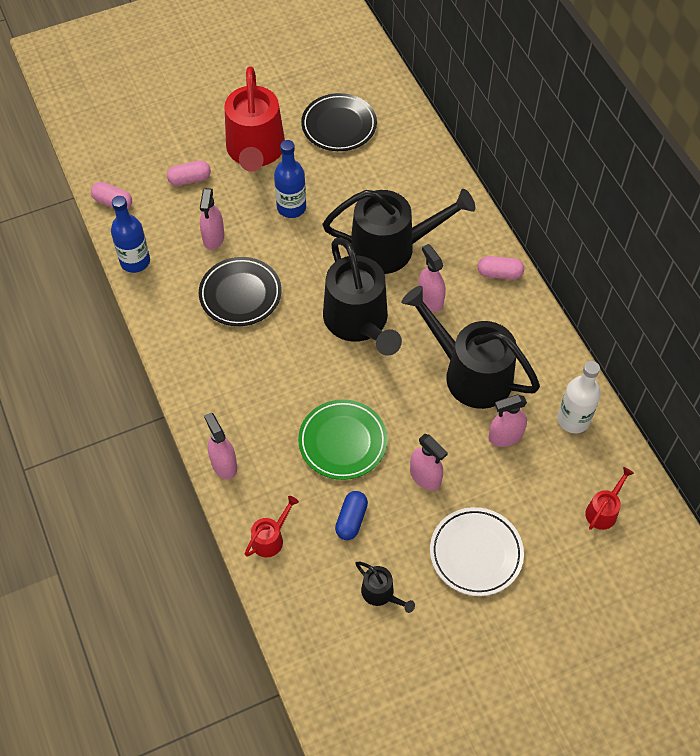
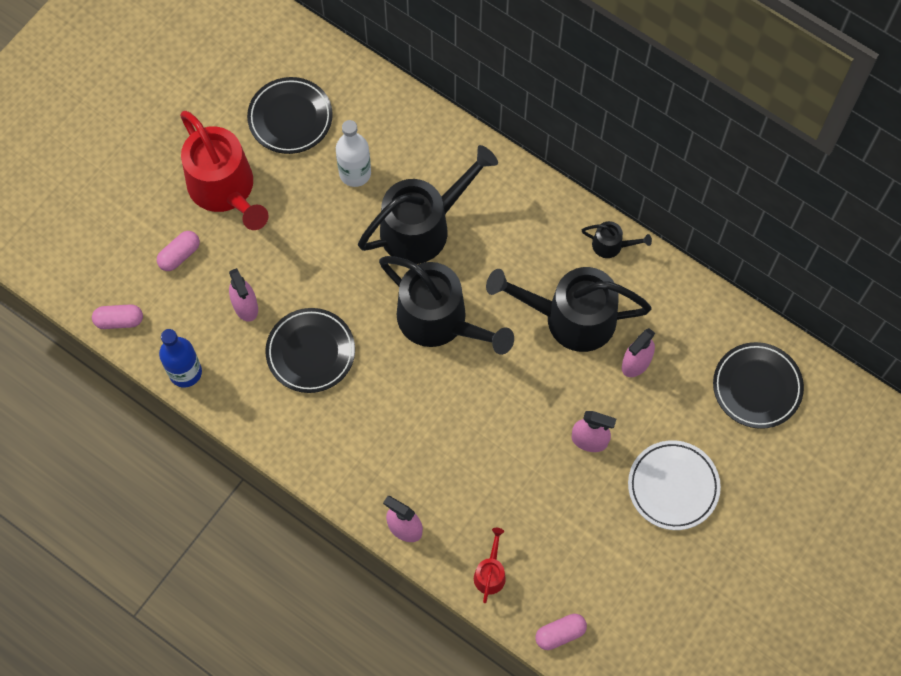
camera: 30 degrees left, 10 degrees up
blue bottle [274,140,306,218] -> none
green plate [298,399,387,480] -> none
blue capsule [335,491,368,540] -> none
black watering can [355,561,415,613] -> black watering can moved to [582,221,652,258]
pink spray bottle [418,244,445,312] -> none
pink capsule [478,256,524,280] -> pink capsule moved to [535,614,587,650]
white bottle [558,361,601,433] -> white bottle moved to [336,120,371,187]
red watering can [585,467,634,530] -> black plate [713,342,804,429]

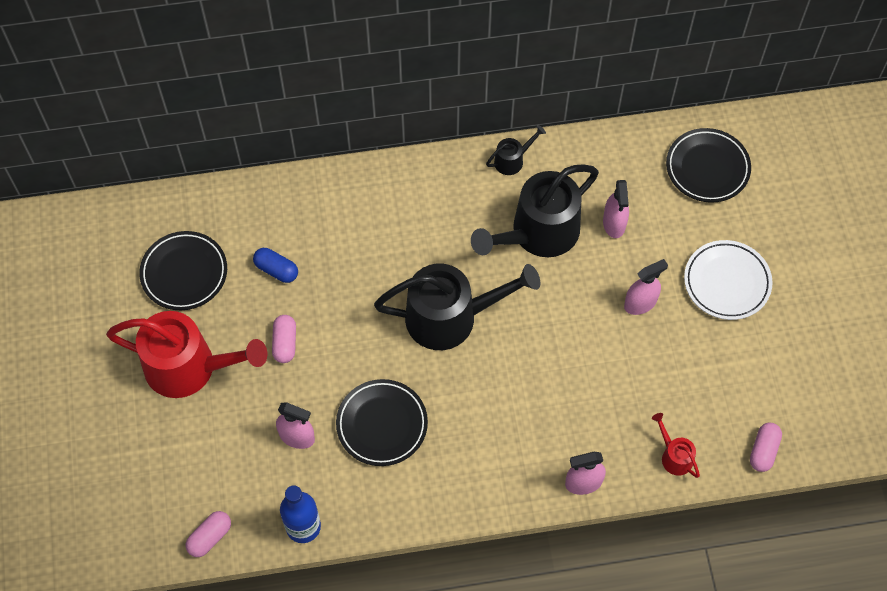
camera: 45 degrees left, 5 degrees down
pink capsule [157,231,200,271] -> pink capsule moved to [272,315,296,363]
white bottle [336,120,371,187] -> blue capsule [253,248,298,283]
black watering can [358,145,498,264] -> none

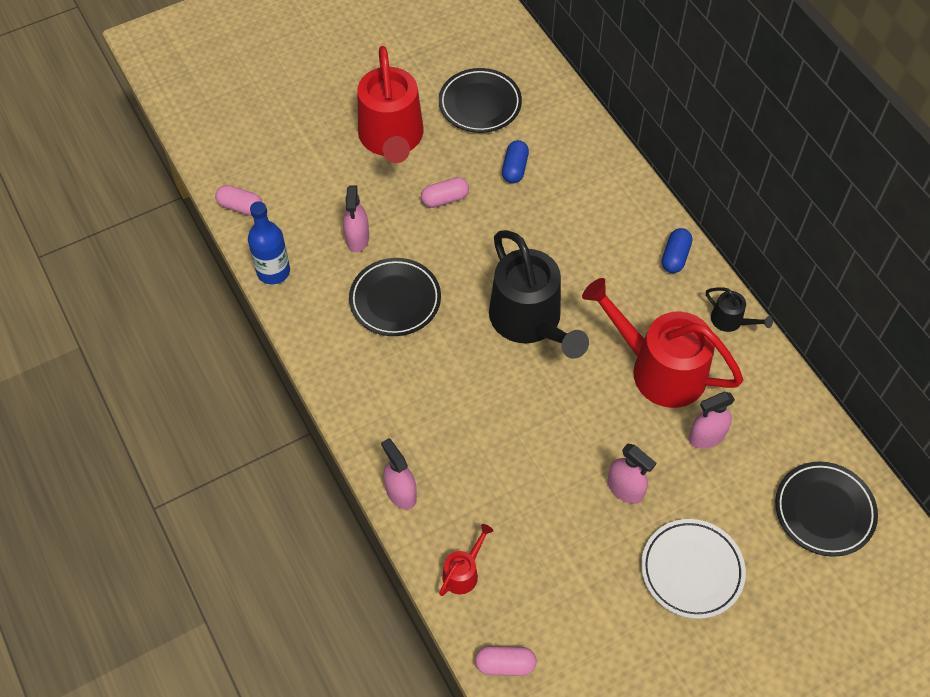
camera: 70 degrees right, 5 degrees down
black watering can [471,164,599,257] -> red watering can [582,278,743,408]
none -> blue capsule [662,228,692,273]

